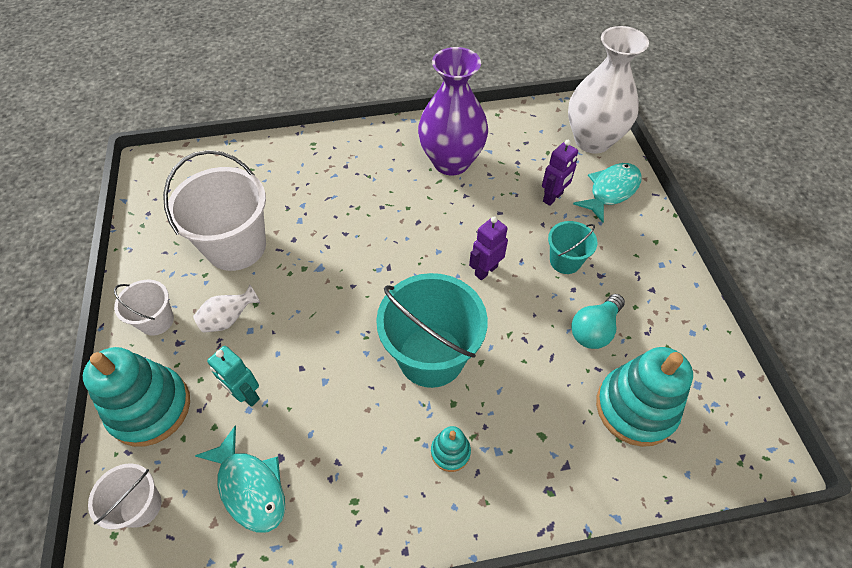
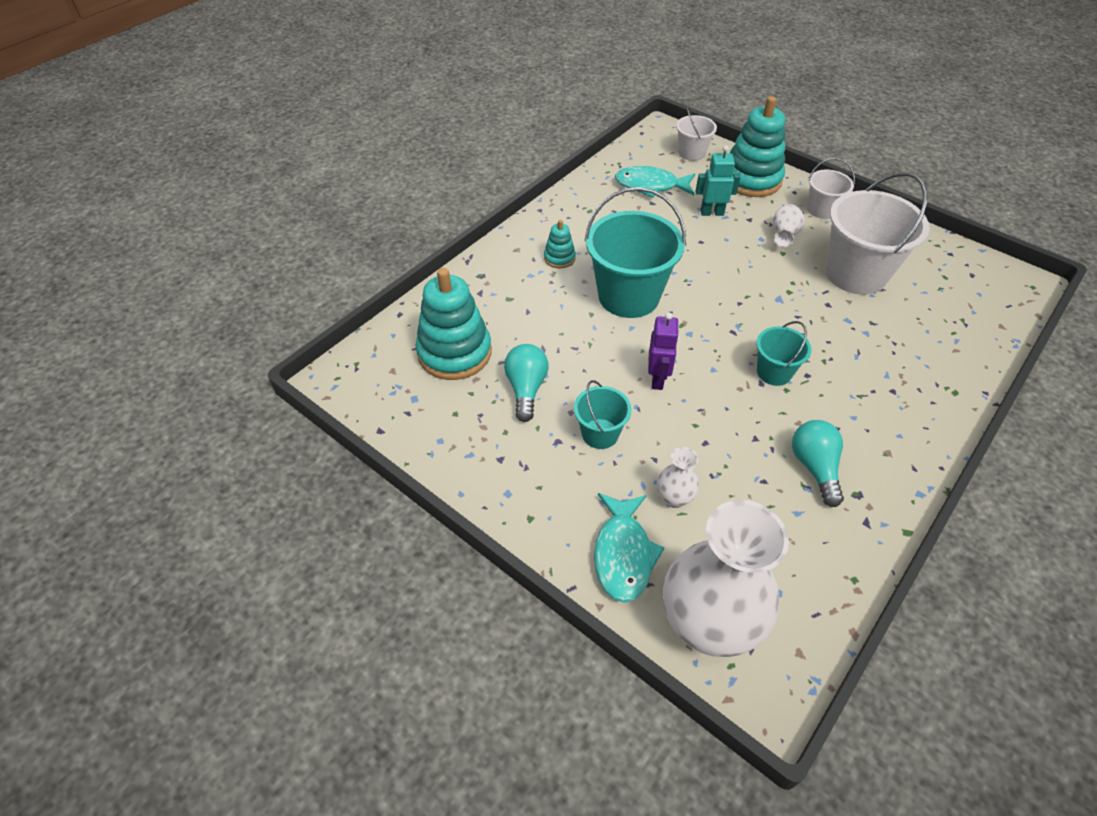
camera: 140 degrees right, 5 degrees down
purple vase [418,47,488,175] -> turquoise light bulb [792,420,844,507]
purple robot [542,140,578,206] -> white vase [657,447,699,508]
none -> turquoise bucket [756,321,811,386]

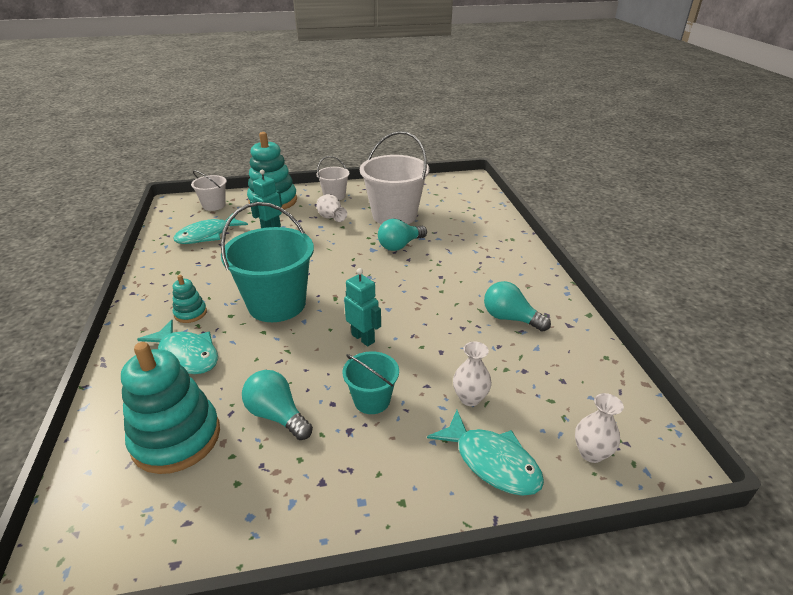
camera: 50 degrees left, 15 degrees down
purple robot [648,312,679,390] -> turquoise robot [344,268,381,346]
white vase [663,500,789,657] -> white vase [575,393,624,463], size x0.43
turquoise bucket [756,321,811,386] -> none
none -> turquoise fish [137,319,218,374]
none -> turquoise light bulb [378,219,427,251]

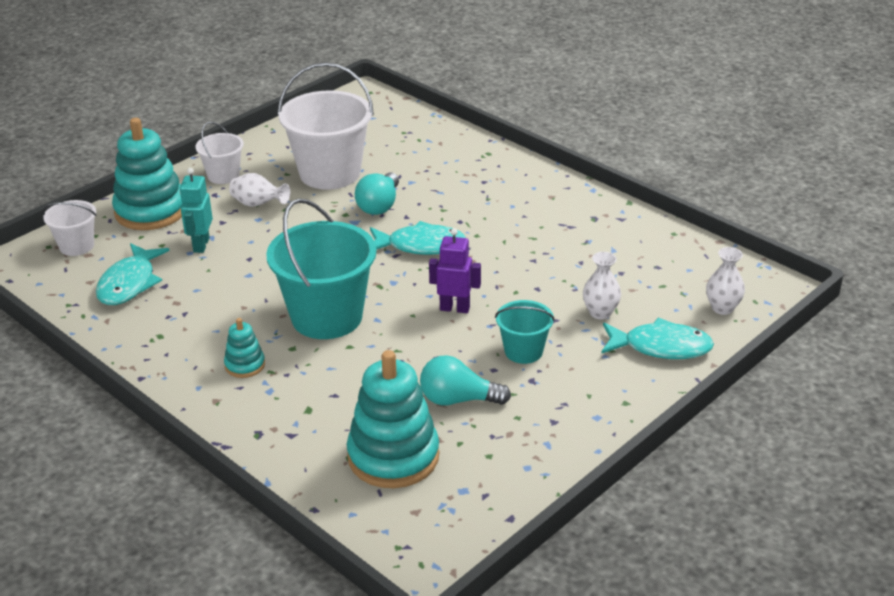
camera: 35 degrees left, 0 degrees up
turquoise fish [137,319,218,374] -> turquoise fish moved to [370,221,466,255]
turquoise robot [344,268,381,346] -> purple robot [429,228,481,313]
turquoise light bulb [484,281,551,332] -> none

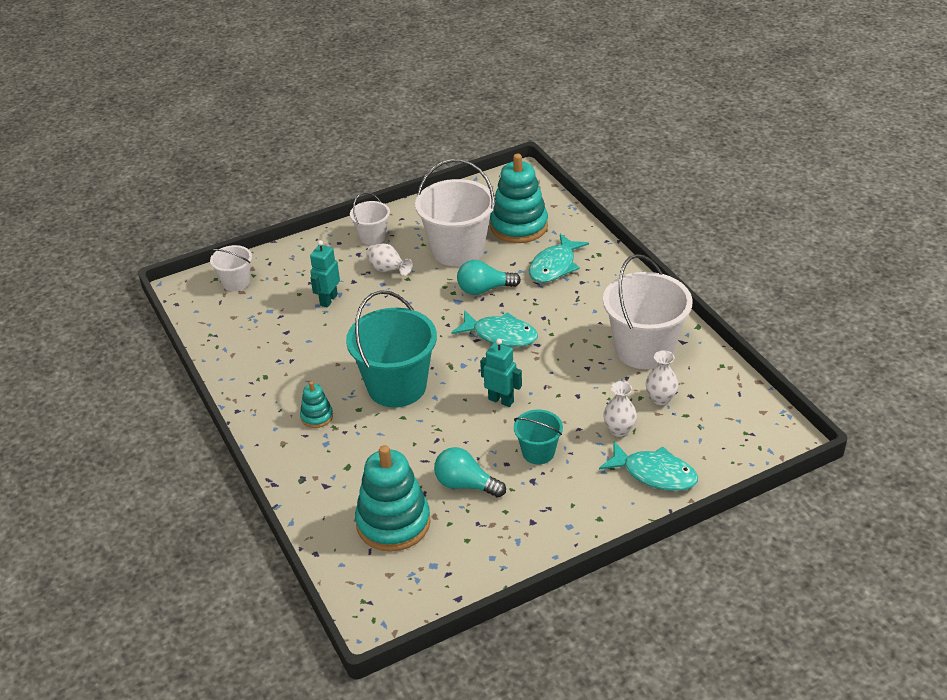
camera: 20 degrees right, 5 degrees up
turquoise fish [96,243,169,305] -> turquoise fish moved to [529,234,589,283]
turquoise stacking toy [112,118,183,230] -> turquoise stacking toy moved to [490,154,548,243]
turquoise light bulb [355,172,399,215] -> turquoise light bulb turned 45 degrees clockwise [457,260,521,295]
purple robot [429,228,481,313] -> turquoise robot [480,339,522,407]
white vase [706,247,745,315] -> white vase moved to [646,350,679,405]
none -> white bucket [603,254,693,369]

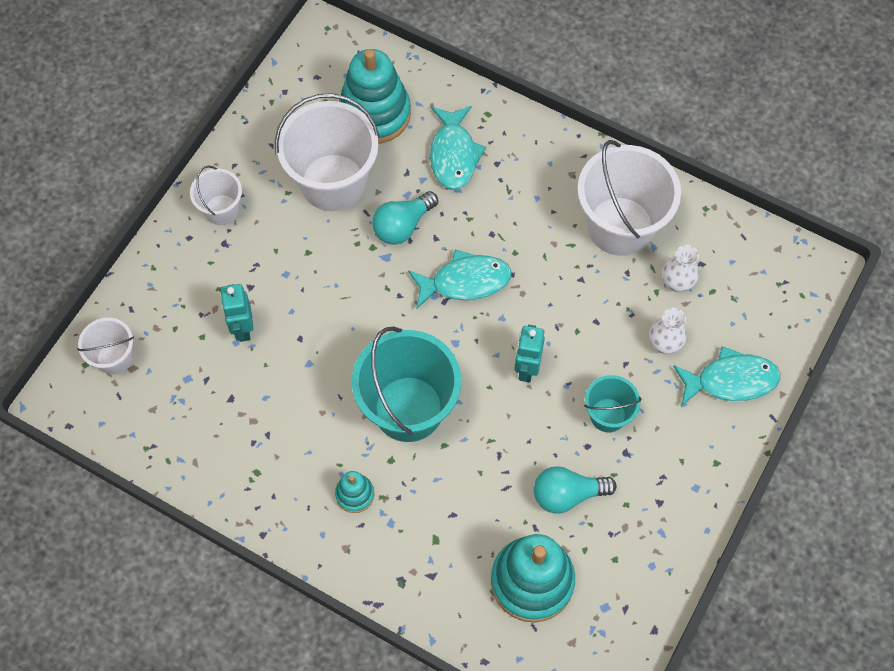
camera: 35 degrees left, 25 degrees up
white vase [366,243,413,276] -> none
turquoise robot [480,339,522,407] -> turquoise robot turned 75 degrees counterclockwise [514,325,545,382]

